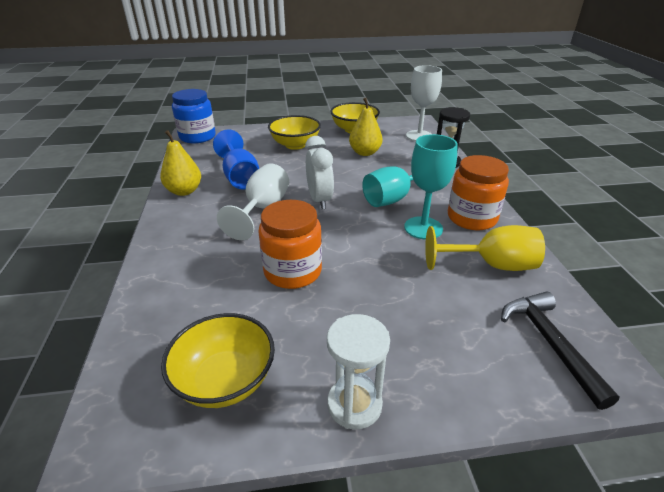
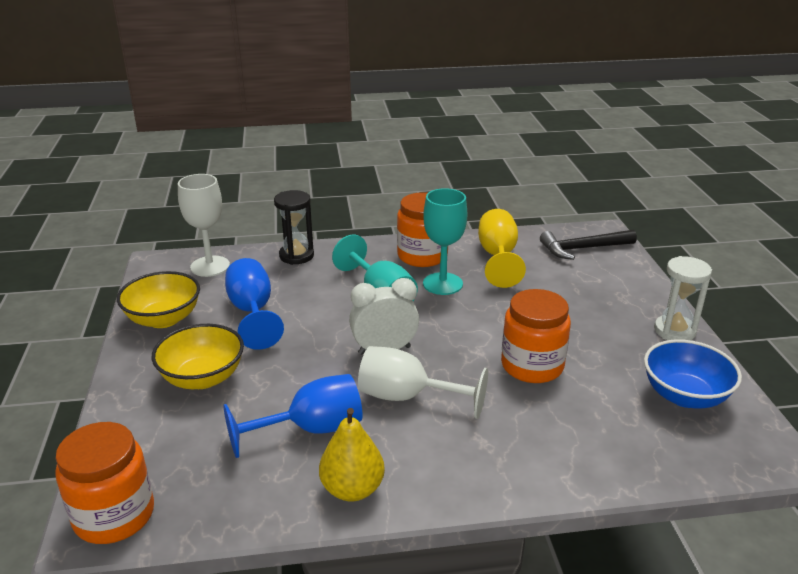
camera: 90 degrees left, 5 degrees down
yellow bowl [161,313,275,408] -> blue bowl [644,339,742,409]
blue jar [172,89,216,143] -> orange jar [55,422,154,544]
yellow pear [349,98,382,156] -> blue goblet [225,258,284,350]

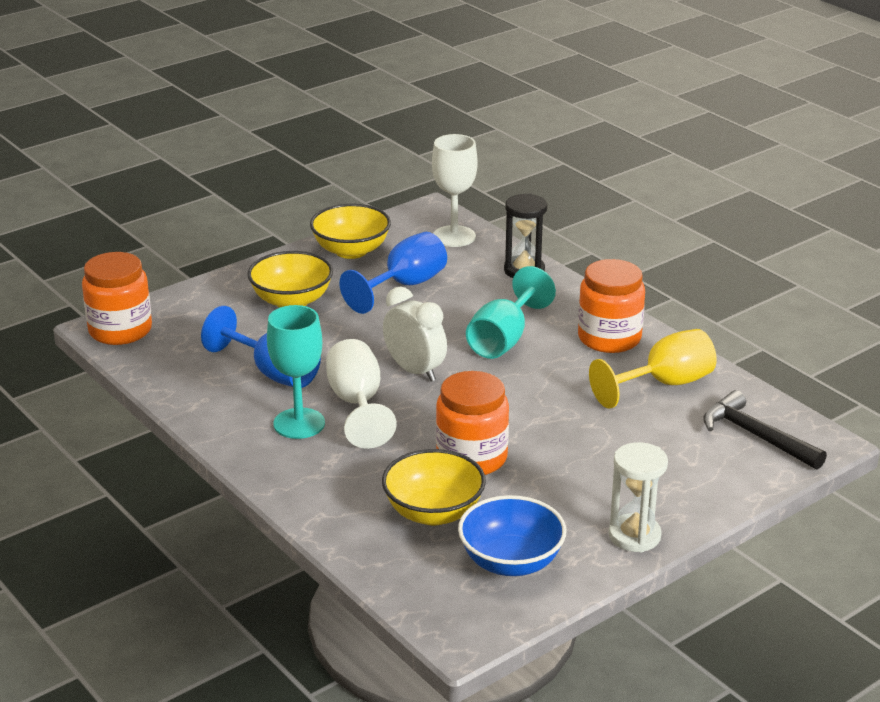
camera: 60 degrees right, 0 degrees up
yellow pear [319,408,385,501] -> none
turquoise goblet [423,188,467,295] -> turquoise goblet moved to [267,305,325,439]
none -> yellow bowl [382,449,486,525]

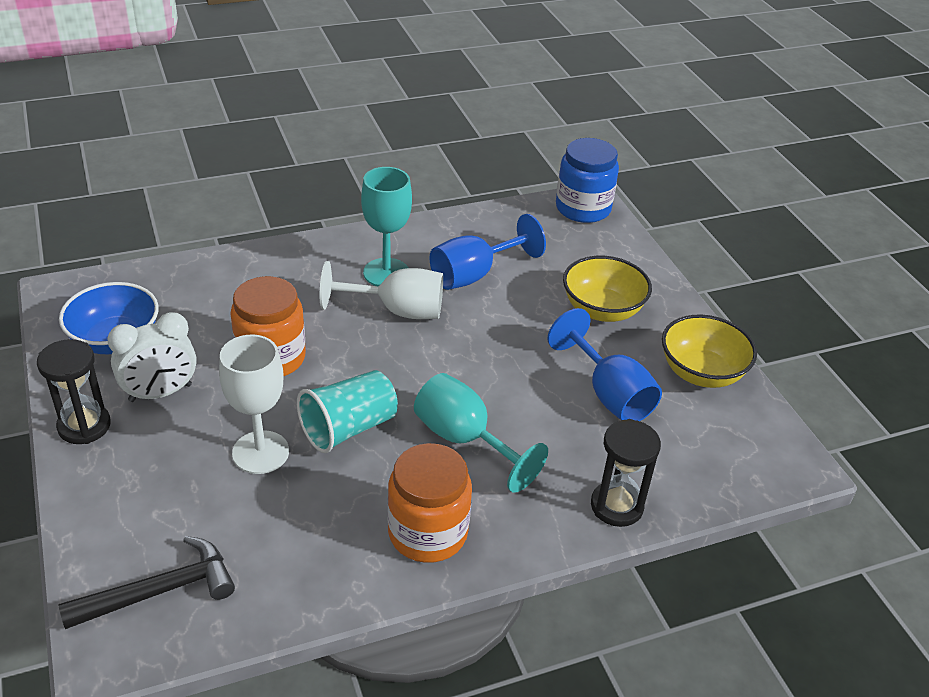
camera: 105 degrees right, 10 degrees up
orange jar [82,252,152,345] -> blue jar [556,138,619,223]
yellow bowl [382,449,486,525] -> none
white clock [383,287,447,382] -> white clock moved to [107,312,197,402]
white goblet [432,134,477,247] -> white goblet moved to [219,335,289,474]
yellow goblet [589,329,717,409] -> none
white hourglass [609,442,668,552] -> black hourglass [37,339,111,444]
none -> turquoise cup [297,370,398,453]

